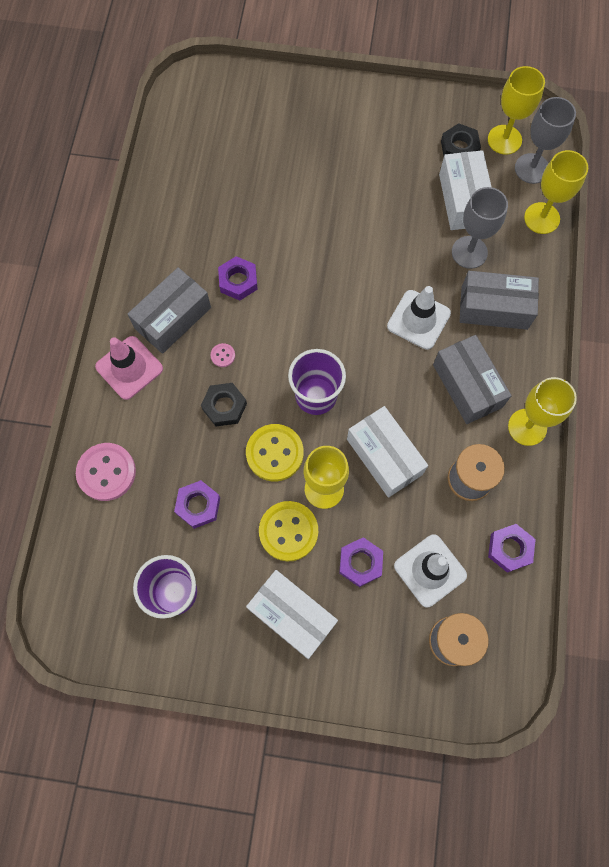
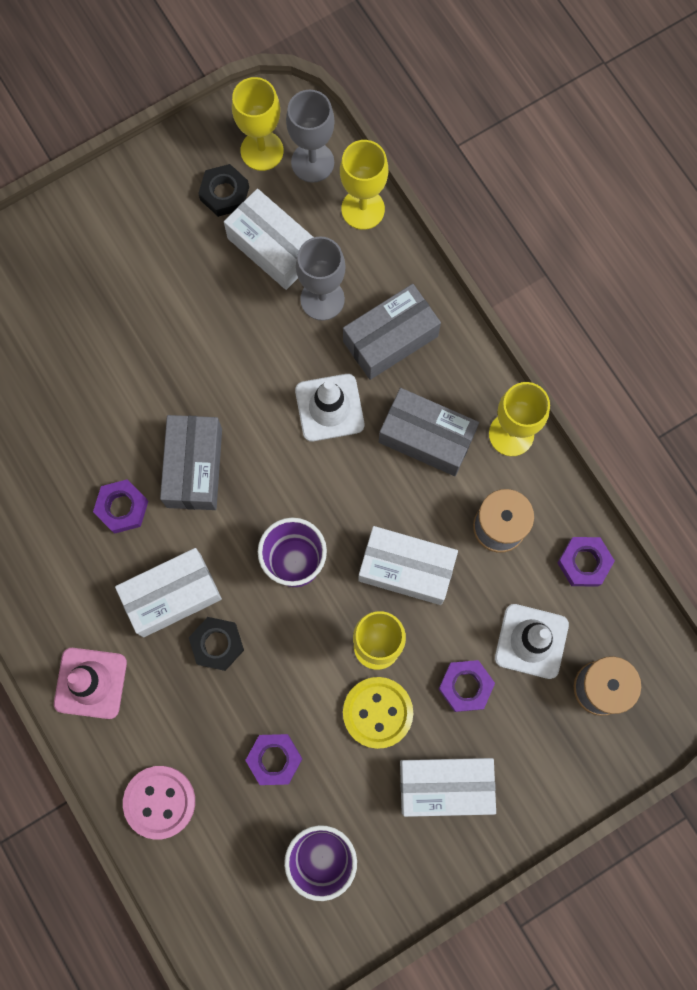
camera: 40 degrees left, 5 degrees up
grey box [127,267,211,354] -> grey box moved to [160,415,222,510]
pink button [211,343,235,367] -> white box [115,548,222,637]
yellow button [246,424,304,481] -> none

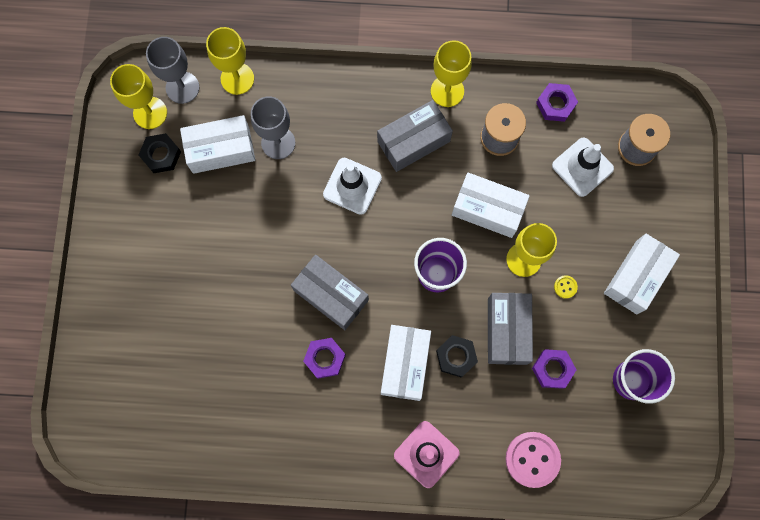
camera: 55 degrees left, 0 degrees up
grey box [343,284,441,380] -> grey box moved to [488,293,533,365]
yellow button [343,677,413,749] -> yellow button [554,275,578,299], size x0.44
white box [358,526,458,605] -> white box turned 60 degrees clockwise [452,172,530,238]
purple nut [439,660,495,712] -> none

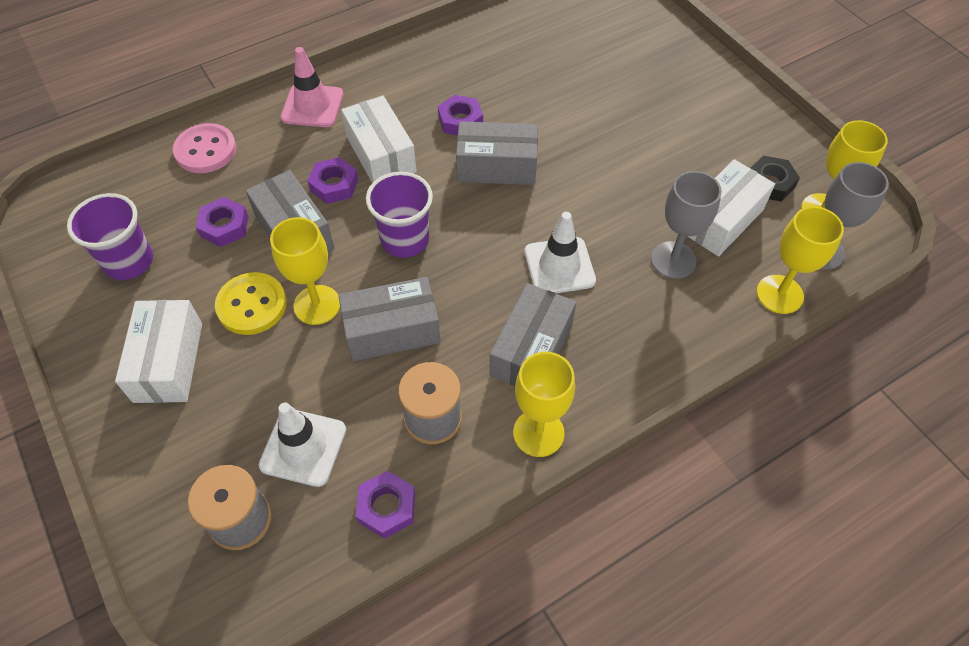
camera: 145 degrees right, 20 degrees down
black nut [436,335,478,378] -> purple nut [307,157,358,204]
white box [452,172,530,238] -> grey box [338,277,440,361]
yellow button [554,275,578,299] -> yellow button [215,272,287,335], size x2.27

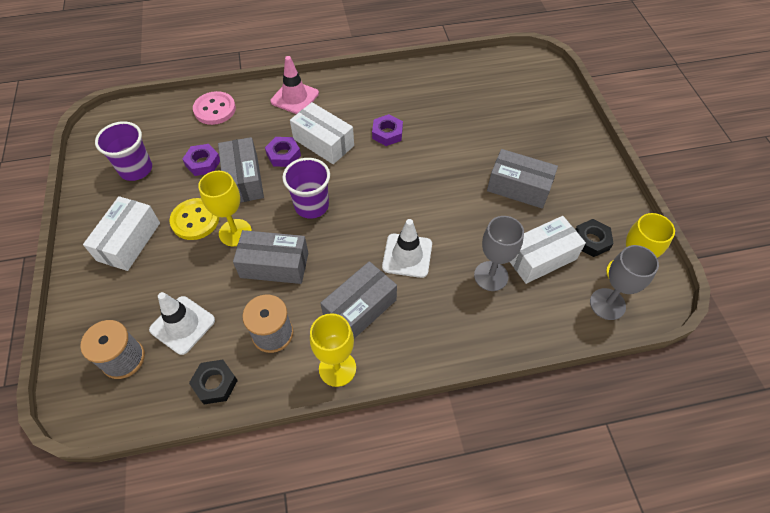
camera: 20 degrees right, 0 degrees up
white box [341,96,417,183] -> white box turned 45 degrees counterclockwise [290,102,354,164]
purple nut [356,471,415,539] -> black nut [189,360,238,404]
grey box [456,121,538,185] -> grey box moved to [487,149,558,209]
yellow goblet [756,206,844,314] -> none

